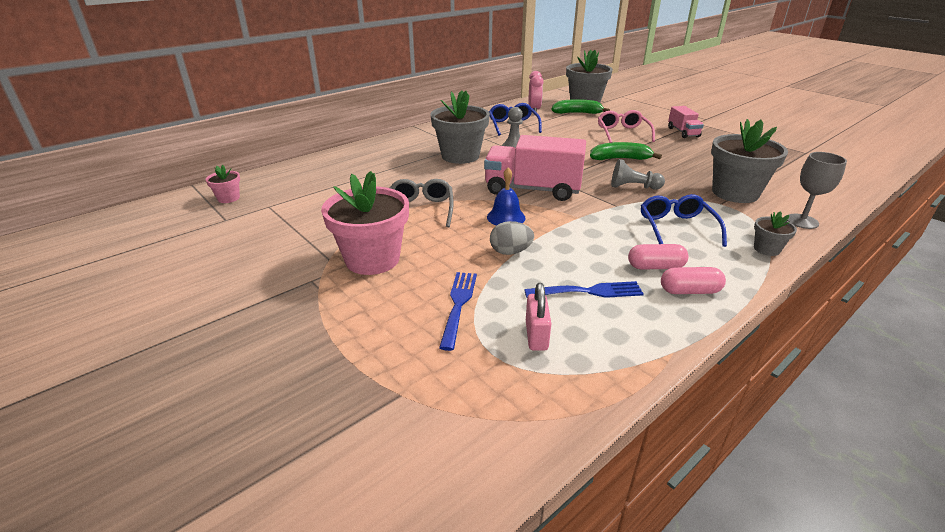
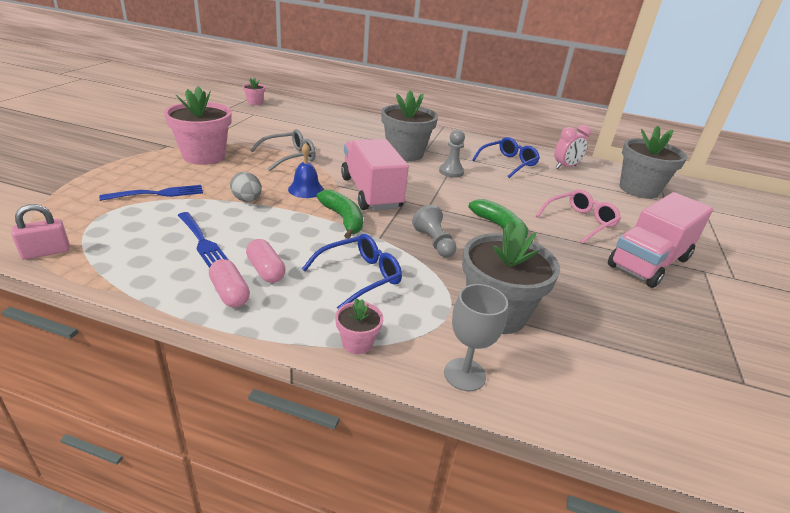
camera: 55 degrees right, 0 degrees up
pink padlock [526,283,551,351] -> pink padlock moved to [12,204,70,260]
green banana [552,99,610,114] -> green banana moved to [316,190,363,239]
pink truck [668,106,704,138] -> pink truck [608,192,713,288], size x1.89
grey flower pot [754,211,797,256] -> pink flower pot [335,298,383,354]

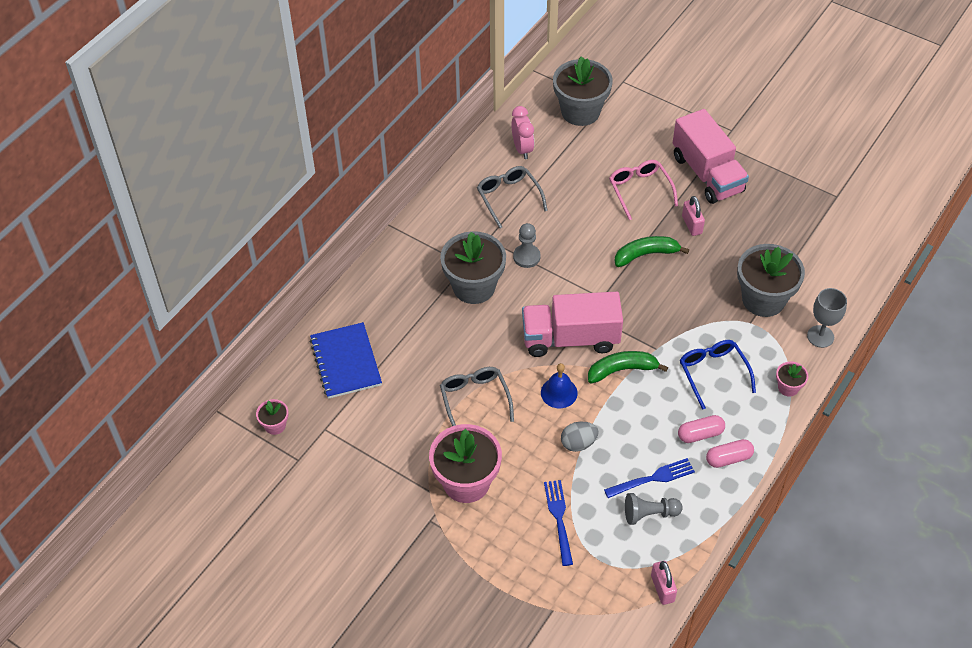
camera: 70 degrees left, 20 degrees up
grey pawn [412,205,457,258] -> grey pawn moved to [625,493,683,525]
blue glasses [472,137,540,178] -> grey glasses [477,166,548,229]
none -> blue notebook [310,322,382,399]
none -> pink padlock [682,196,705,236]

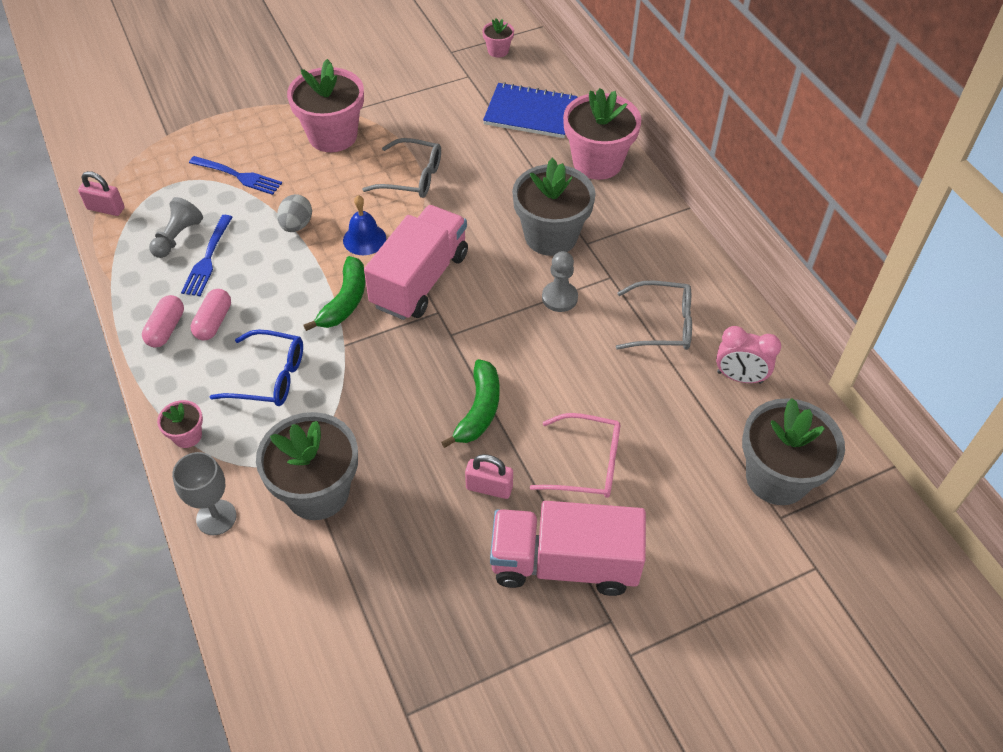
camera: 120 degrees right, 0 degrees up
none -> pink flower pot [563,88,641,180]

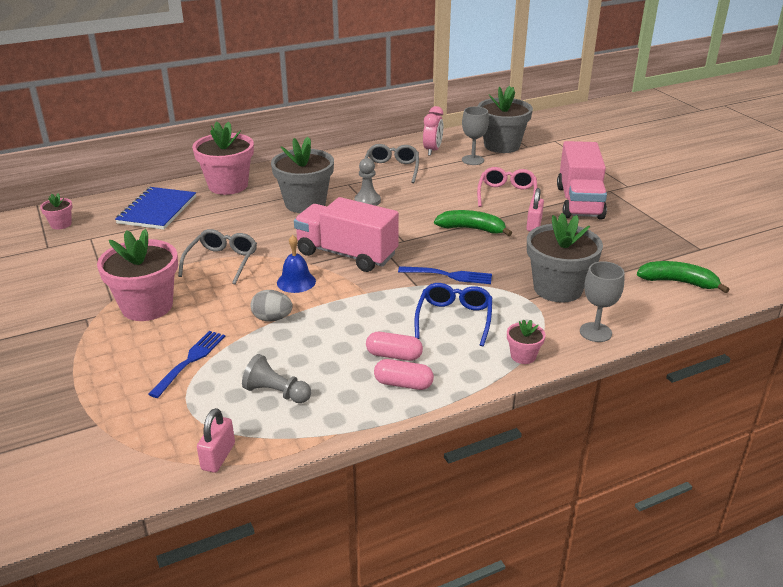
camera: 90 degrees left, 20 degrees down
blue fork [181,215,233,296] -> blue fork moved to [398,266,492,284]
green banana [303,256,365,331] -> green banana moved to [637,261,730,293]
none -> grey goblet [462,107,489,165]

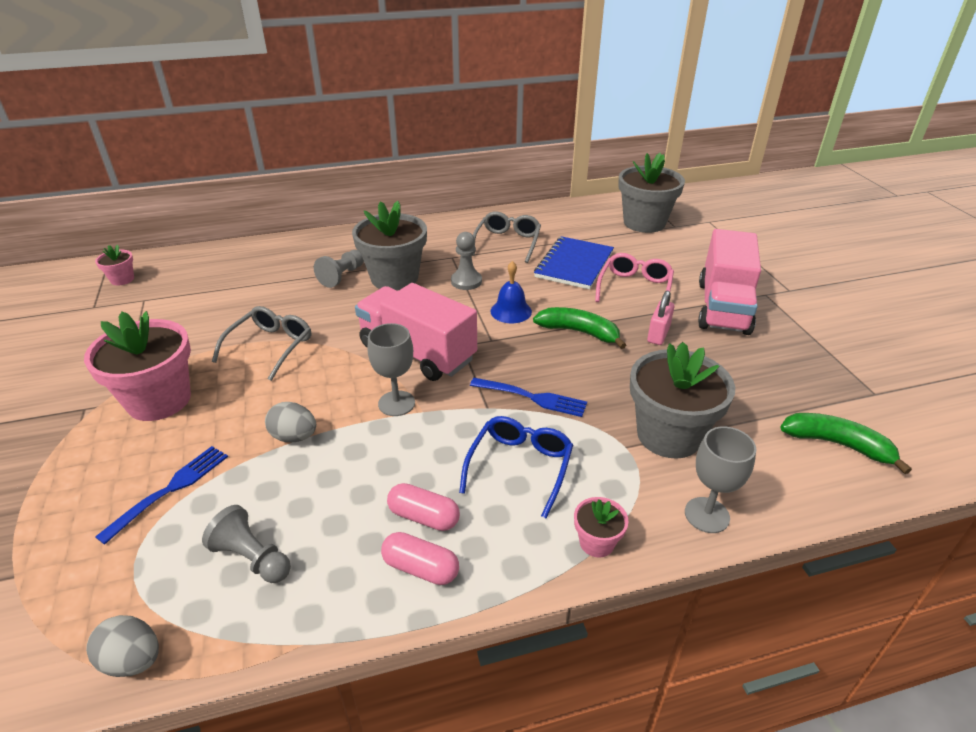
camera: 10 degrees right, 5 degrees up
blue notebook [115,187,196,230] -> blue notebook moved to [534,236,614,290]
pink flower pot [192,121,254,195] -> none
pink padlock [197,408,235,473] -> grey egg [86,615,159,677]
blue bell [277,235,316,293] -> blue bell moved to [491,261,532,323]
pink clock [423,106,443,156] -> none
grey goblet [462,107,489,165] -> grey goblet moved to [368,323,415,416]
none -> grey pawn [314,250,364,288]

